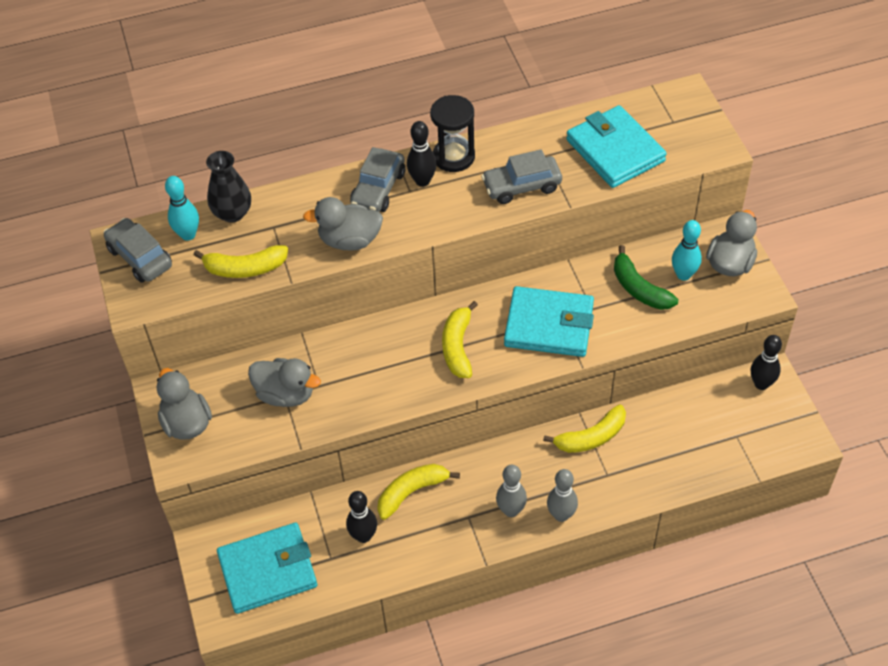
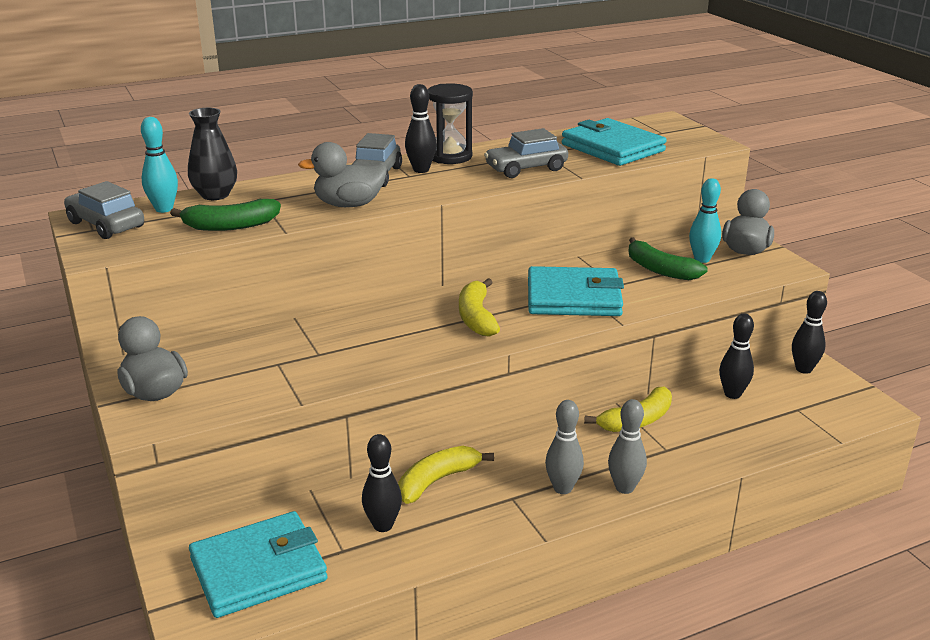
camera: 10 degrees left, 25 degrees down
yellow banana [194,245,288,278] -> green banana [170,199,281,231]
grey duck [248,358,321,407] -> none
none -> black bowling pin [719,313,754,399]

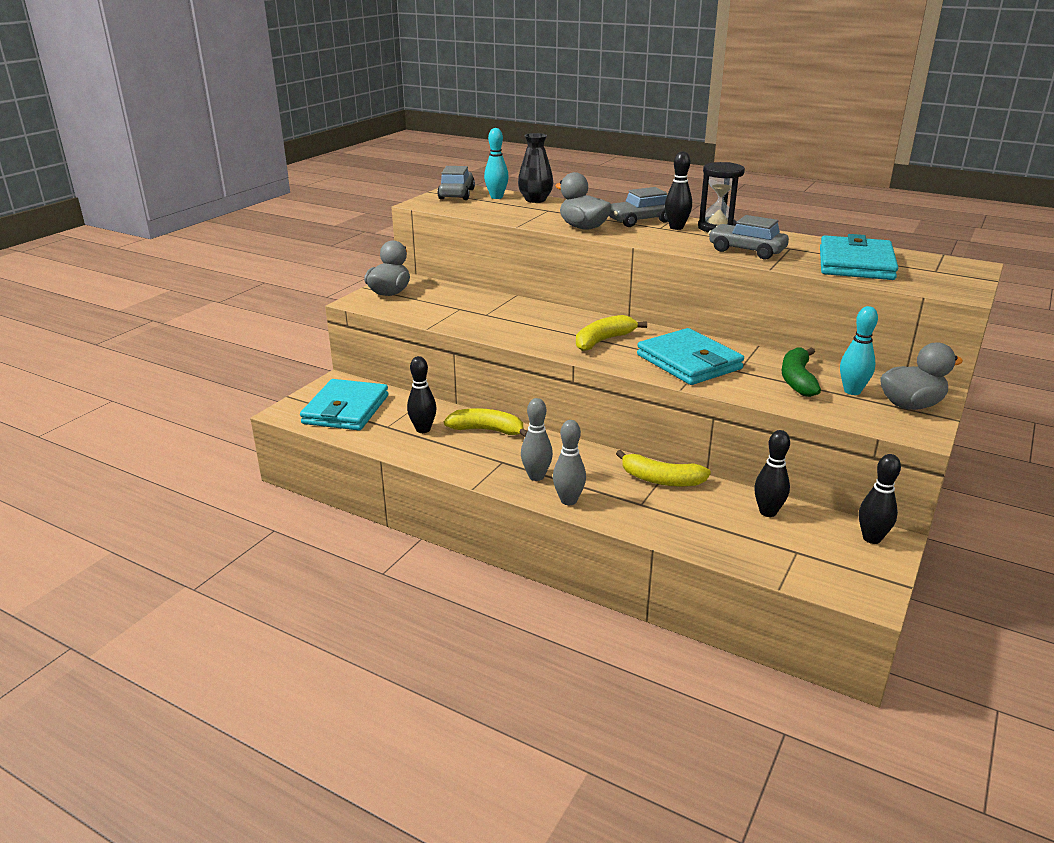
camera: 55 degrees right, 0 degrees up
green banana [170,199,281,231] -> none
turquoise wallet [189,511,327,618] -> turquoise wallet turned 75 degrees clockwise [300,379,389,430]

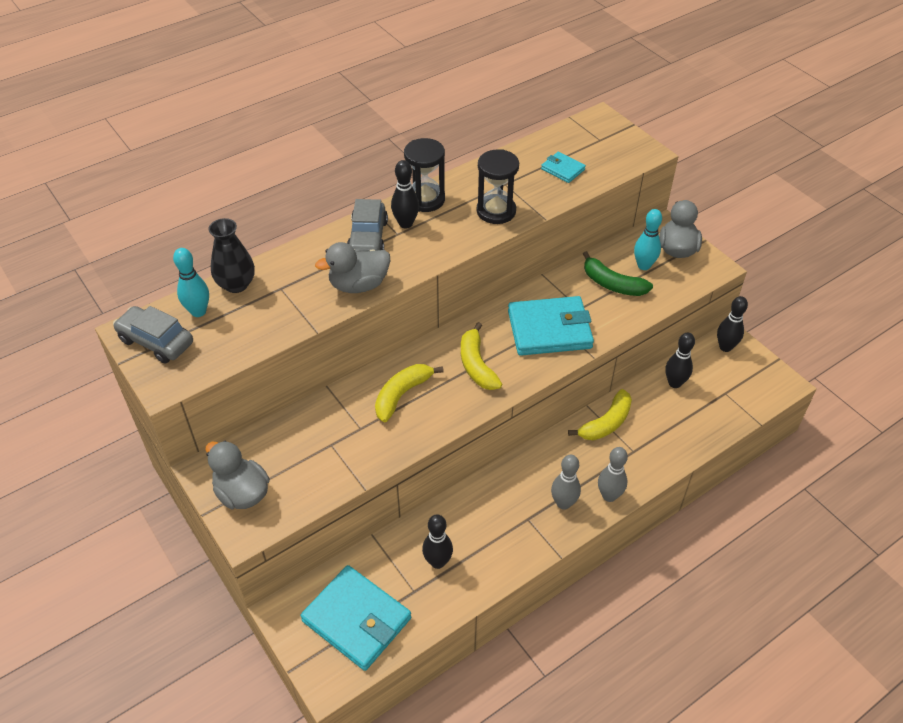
camera: 65 degrees left, 20 degrees up
yellow banana [444,408,527,437] -> yellow banana moved to [375,364,444,422]
grey car [708,215,789,259] -> black hourglass [476,149,519,224]
turquoise wallet [820,234,898,280] -> turquoise wallet [541,152,586,183], size x0.49

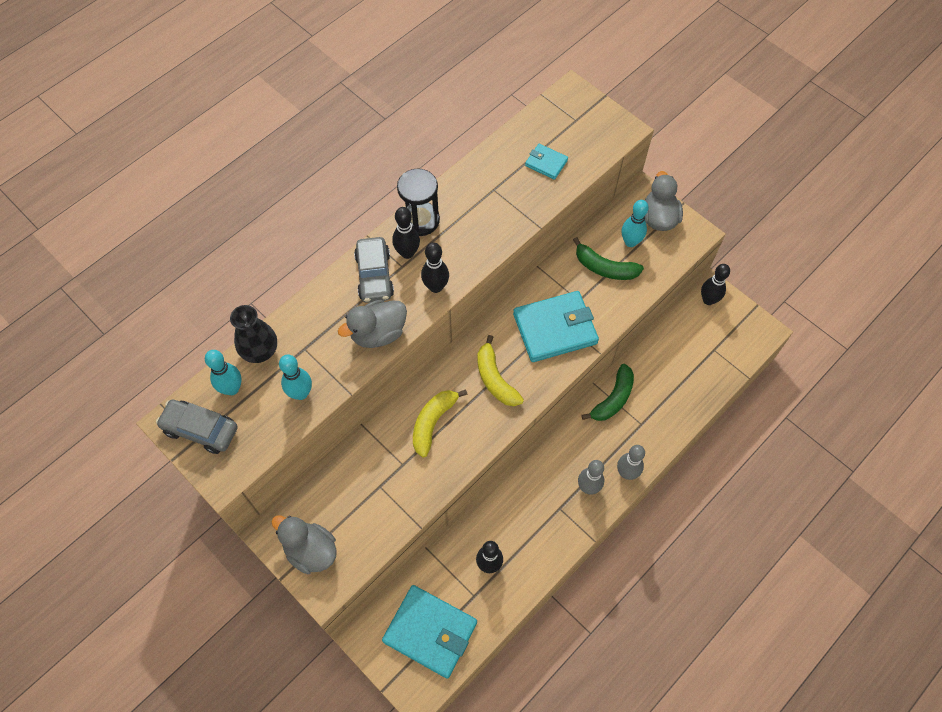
camera: 10 degrees left, 15 degrees up
black hourglass [476,149,519,224] -> none
yellow banana [568,389,632,440] -> green banana [581,364,634,421]
black bowling pin [666,333,695,388] -> black bowling pin moved to [421,242,449,293]
none -> turquoise bowling pin [279,354,312,400]

